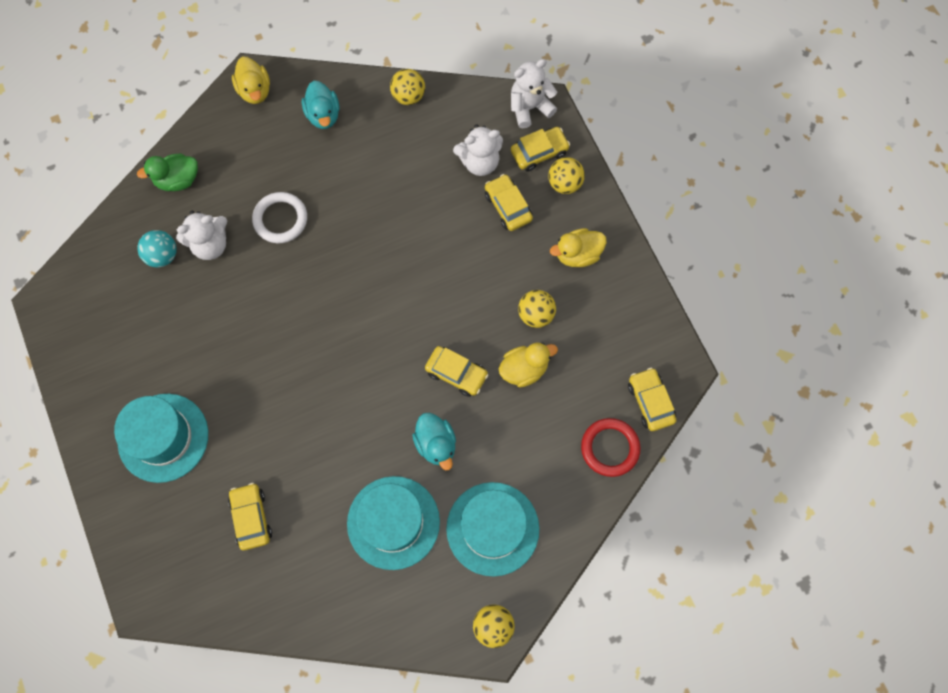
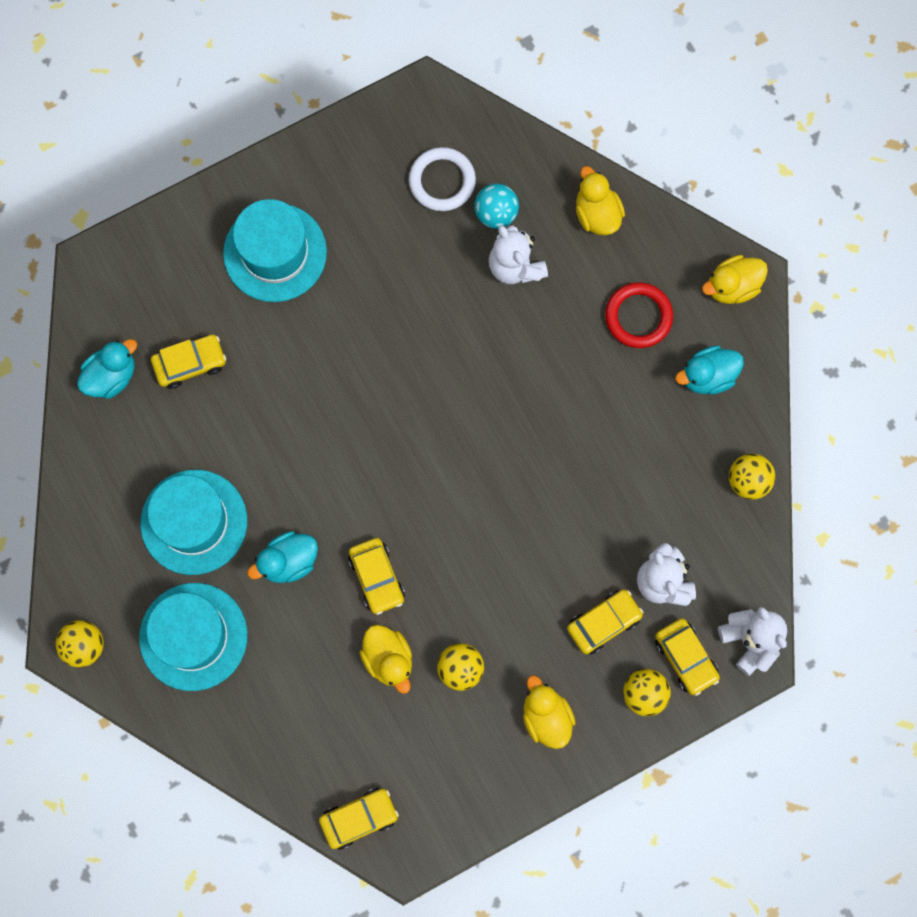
camera: 85 degrees right, 5 degrees up
green duck [137,154,198,191] -> yellow duck [576,166,625,235]
white ring [252,192,307,243] -> white ring moved to [409,147,476,211]
yellow car [425,346,488,397] -> yellow car turned 45 degrees counterclockwise [348,538,405,615]
red ring [581,418,641,477] -> red ring moved to [605,283,673,348]
none -> turquoise duck [77,339,137,399]

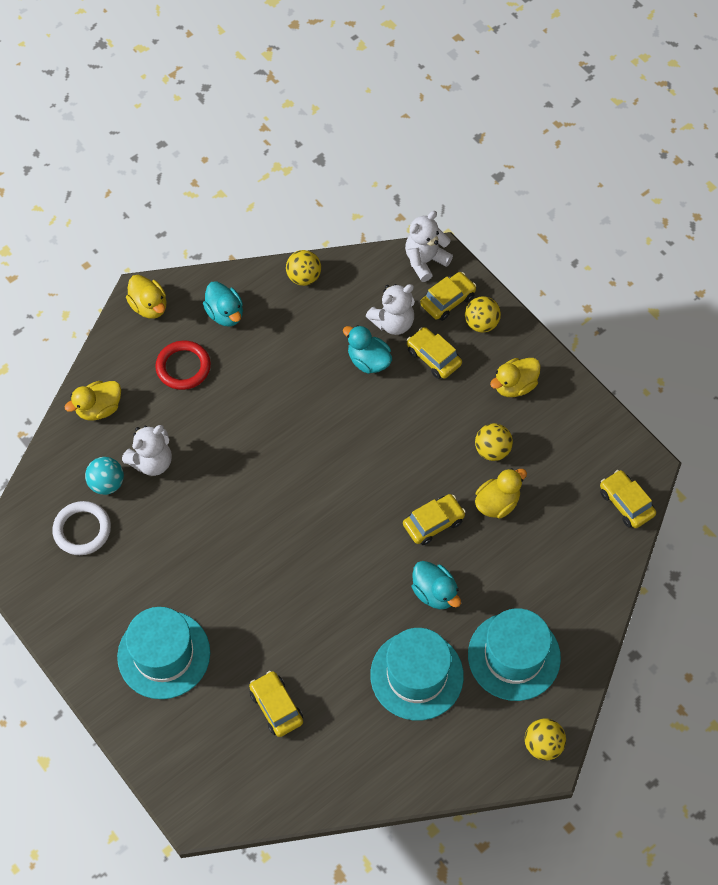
camera: 100 degrees left, 15 degrees down
turquoise duck [77,339,137,399] -> turquoise duck moved to [343,325,392,374]

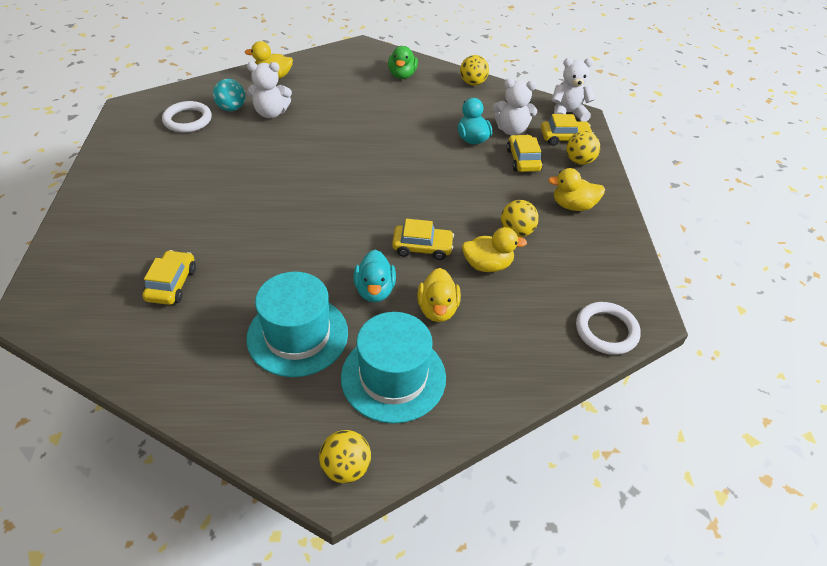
camera: 35 degrees right, 15 degrees down
turquoise hat [117,607,210,699] -> none
yellow duck [126,275,166,319] -> yellow duck moved to [417,268,461,322]
red ring [155,341,211,390] -> none
turquoise duck [203,281,243,327] -> green duck [388,46,418,79]
yellow car [600,470,656,528] -> white ring [576,302,641,355]

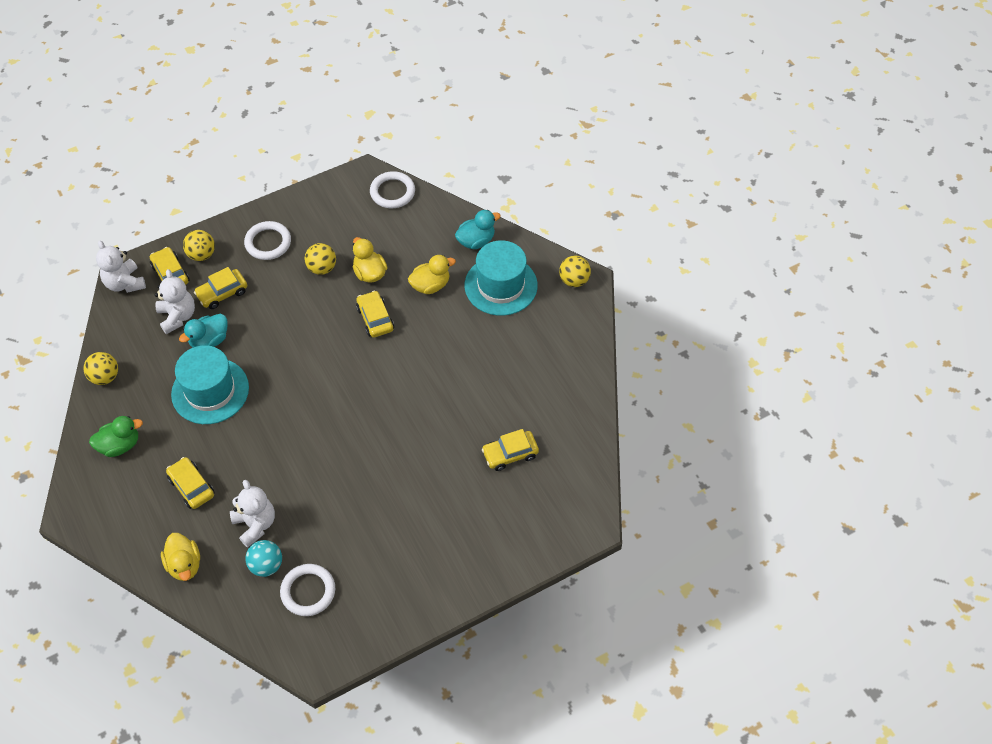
camera: 115 degrees left, 10 degrees up
turquoise hat [246,272,348,377] -> turquoise hat moved to [171,345,249,424]
turquoise duck [354,250,396,302] -> turquoise duck moved to [455,210,501,249]
yellow duck [548,168,605,211] -> white ring [244,221,291,260]
none -> yellow car [166,457,215,509]

